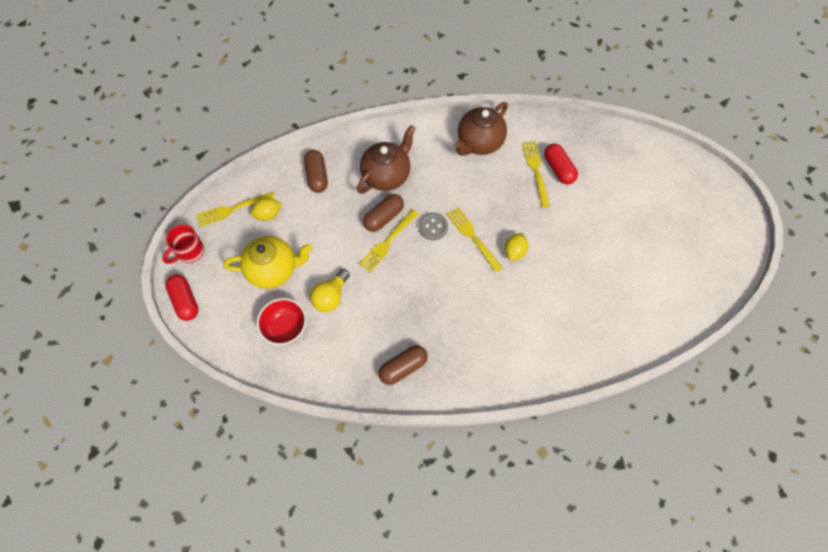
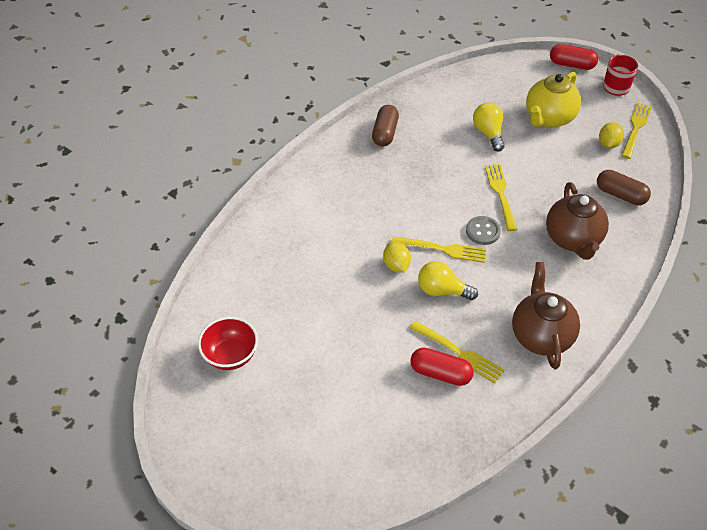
camera: 135 degrees right, 15 degrees down
red bowl [257,298,307,345] -> red bowl moved to [198,317,258,370]
brown capsule [363,194,404,232] -> none
none -> yellow light bulb [418,261,478,300]

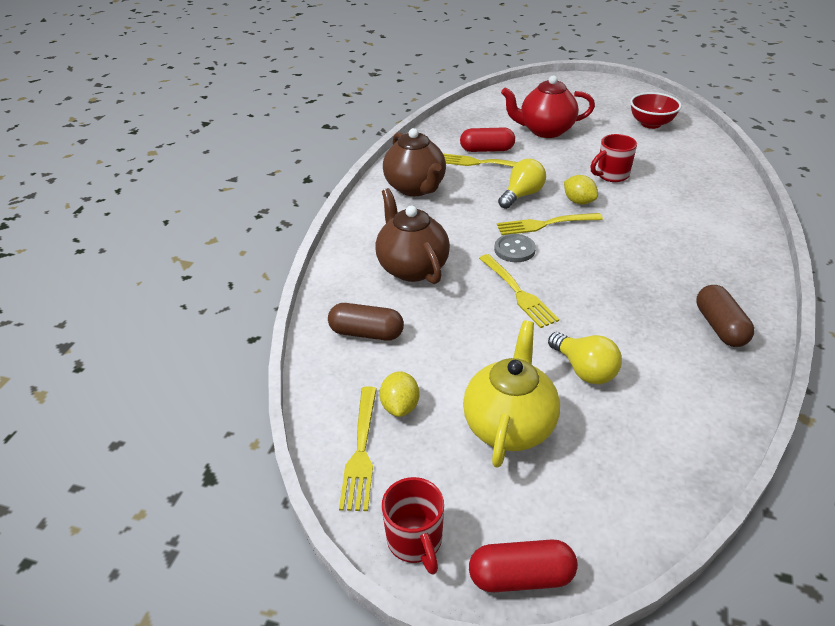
camera: 160 degrees right, 10 degrees down
yellow light bulb [418,261,478,300] -> yellow light bulb turned 45 degrees counterclockwise [498,159,546,209]
none -> red teapot [501,75,595,138]
none -> red mug [590,134,637,182]

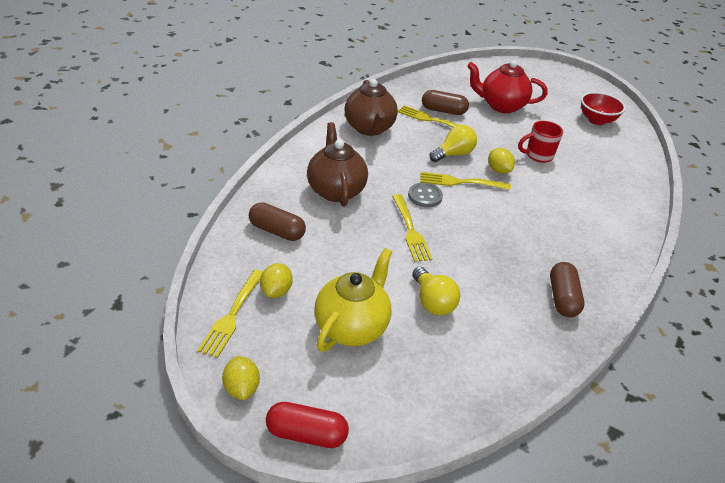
camera: 10 degrees right, 0 degrees up
red mug [382,477,444,575] -> yellow lemon [222,356,260,400]
red capsule [460,127,515,152] -> brown capsule [422,90,469,115]

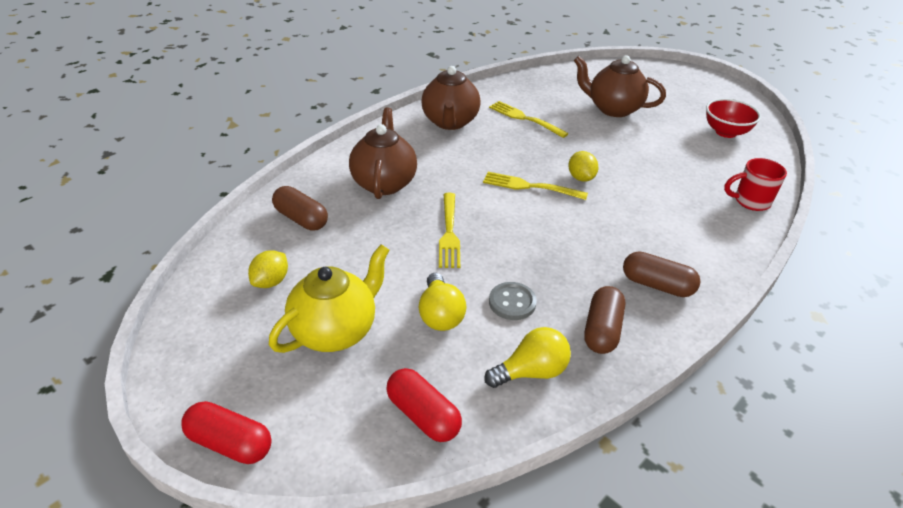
camera: 15 degrees right, 0 degrees up
yellow fork [197,270,262,358] -> none
yellow lemon [222,356,260,400] -> none
grey button [408,183,443,207] -> grey button moved to [489,282,537,320]
brown capsule [422,90,469,115] -> brown capsule moved to [623,251,700,297]
yellow light bulb [430,125,477,162] -> yellow light bulb moved to [484,327,571,388]
red teapot [467,60,548,113] -> brown teapot [574,55,666,117]
red mug [518,121,563,163] -> red mug moved to [724,158,787,211]
none -> red capsule [386,368,462,442]

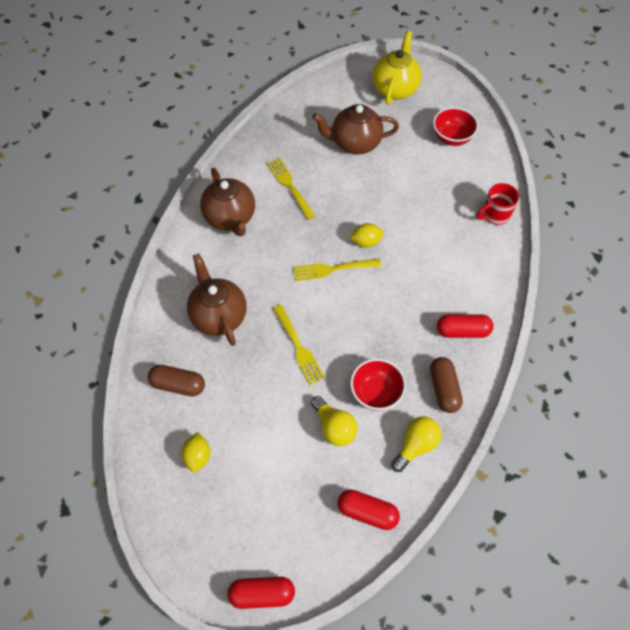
camera: 25 degrees left, 20 degrees up
yellow teapot [269,244,389,353] -> yellow teapot moved to [373,31,422,105]
yellow fork [489,101,569,138] -> yellow fork turned 45 degrees clockwise [267,158,315,219]
grey button [489,282,537,320] -> red bowl [350,358,406,411]
yellow lemon [568,151,599,182] -> yellow lemon turned 60 degrees counterclockwise [350,223,384,247]
brown capsule [623,251,700,297] -> red capsule [437,314,494,338]

